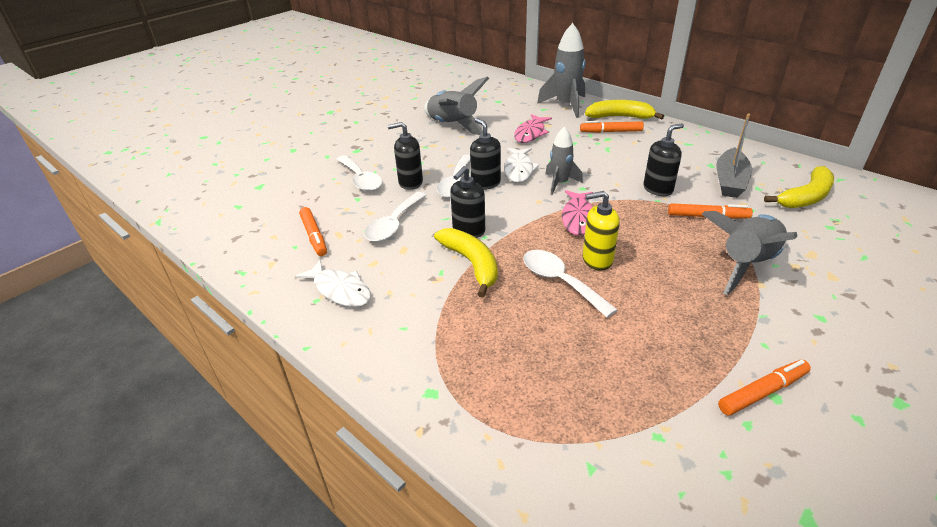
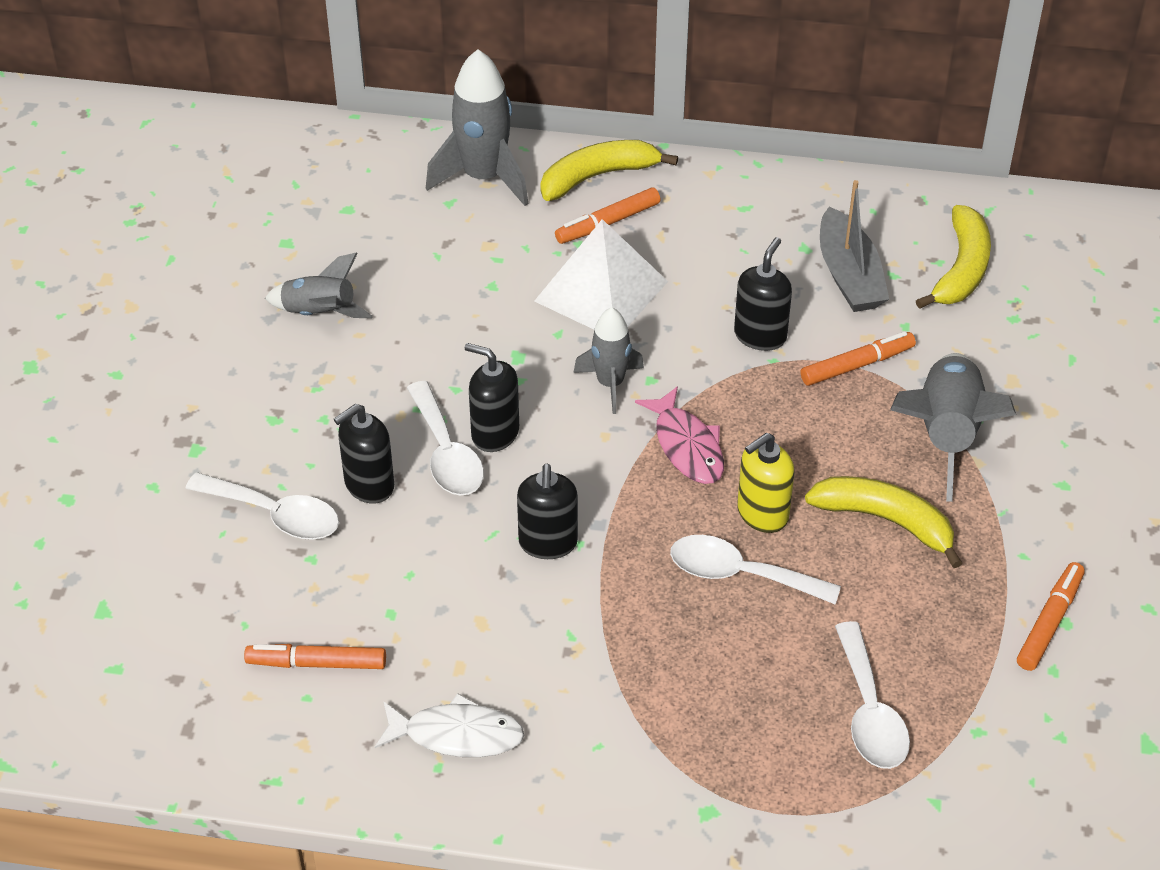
camera: 35 degrees left, 10 degrees up
orange marker [299,207,327,256] -> orange marker turned 150 degrees clockwise [244,644,386,669]
white spoon [364,192,427,242] -> white spoon moved to [835,621,910,769]
grey rocket [424,77,489,135] -> grey rocket [265,253,373,319], size x0.62
yellow banana [434,228,498,298] -> yellow banana moved to [805,476,962,568]
white fish [504,148,540,183] -> none
pink fish [514,114,552,143] -> none
none -> white pyramid [534,219,668,329]

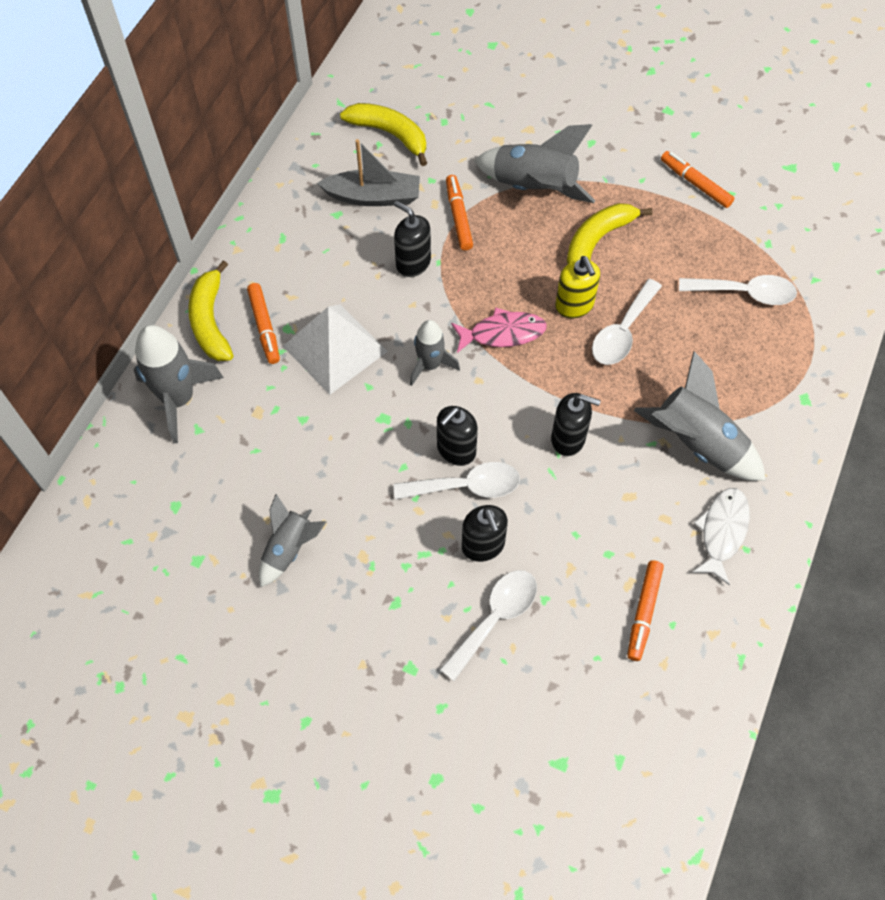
camera: 75 degrees left, 15 degrees up
none -> grey rocket [634,351,766,481]

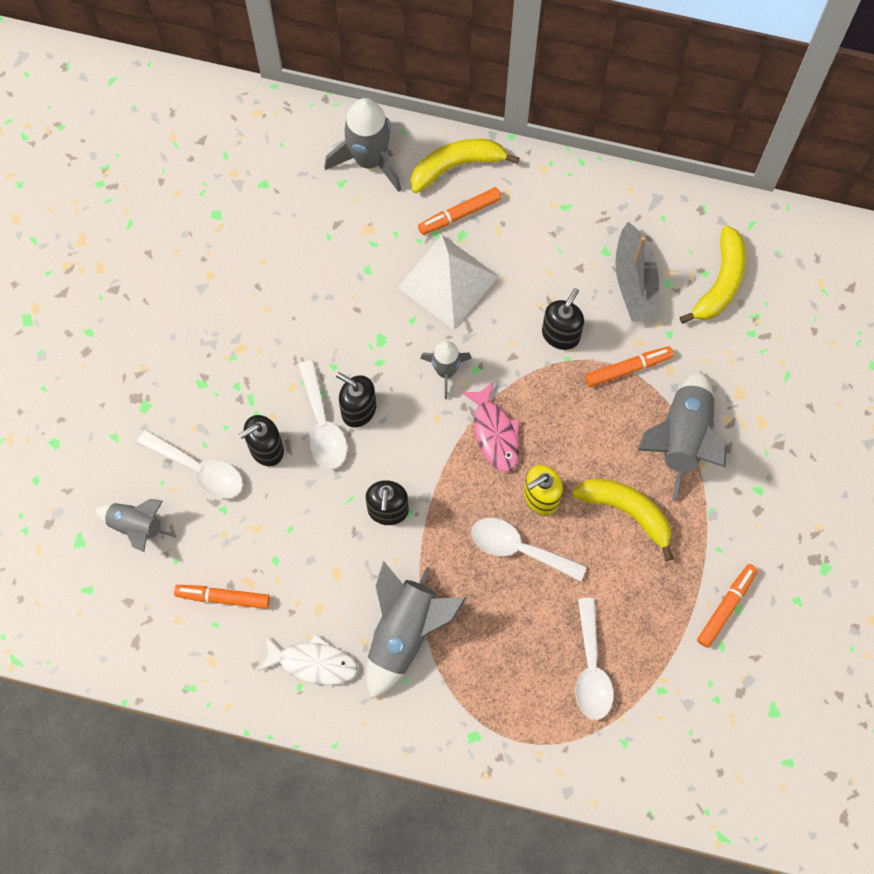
camera: 80 degrees right, 10 degrees up
grey rocket [259,494,326,587] -> grey rocket moved to [95,499,177,552]

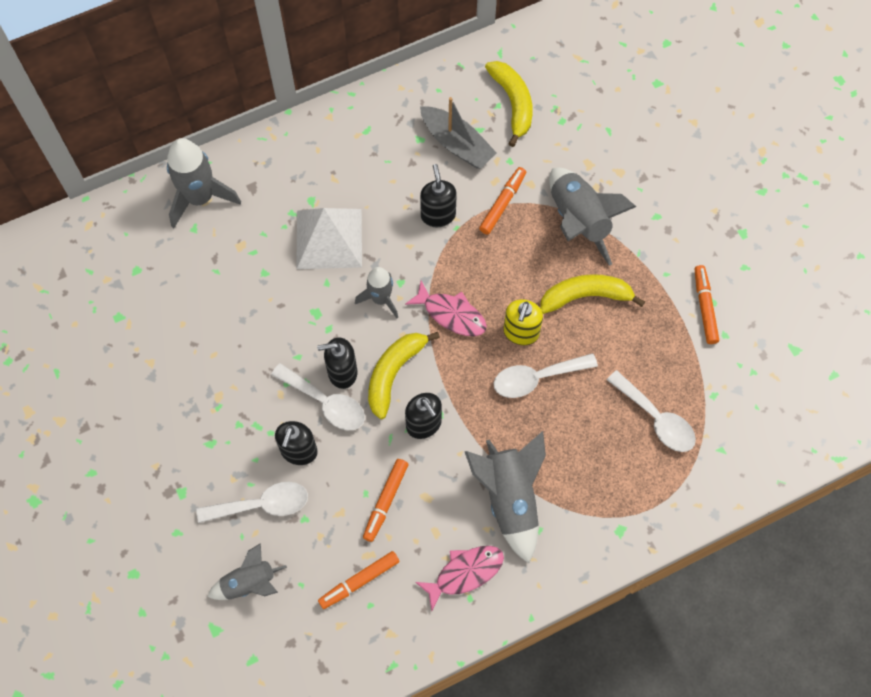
camera: 40 degrees left, 5 degrees down
white fish [259,634,358,685] -> pink fish [415,546,504,611]
yellow banana [411,139,520,194] -> yellow banana moved to [368,332,440,419]
orange marker [418,187,501,235] -> orange marker moved to [363,459,408,542]

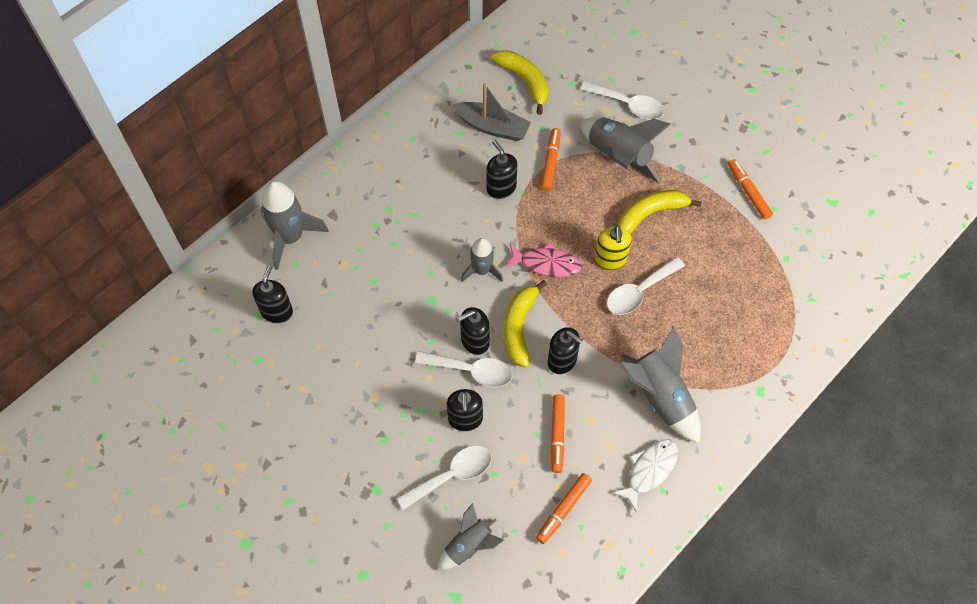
camera: 20 degrees left, 5 degrees down
white pyramid [296,208,362,269] -> none
pink fish [415,546,504,611] -> white fish [612,439,678,512]
white spoon [607,370,696,452] -> white spoon moved to [581,81,664,120]
none -> black soap dispenser [252,265,293,323]

